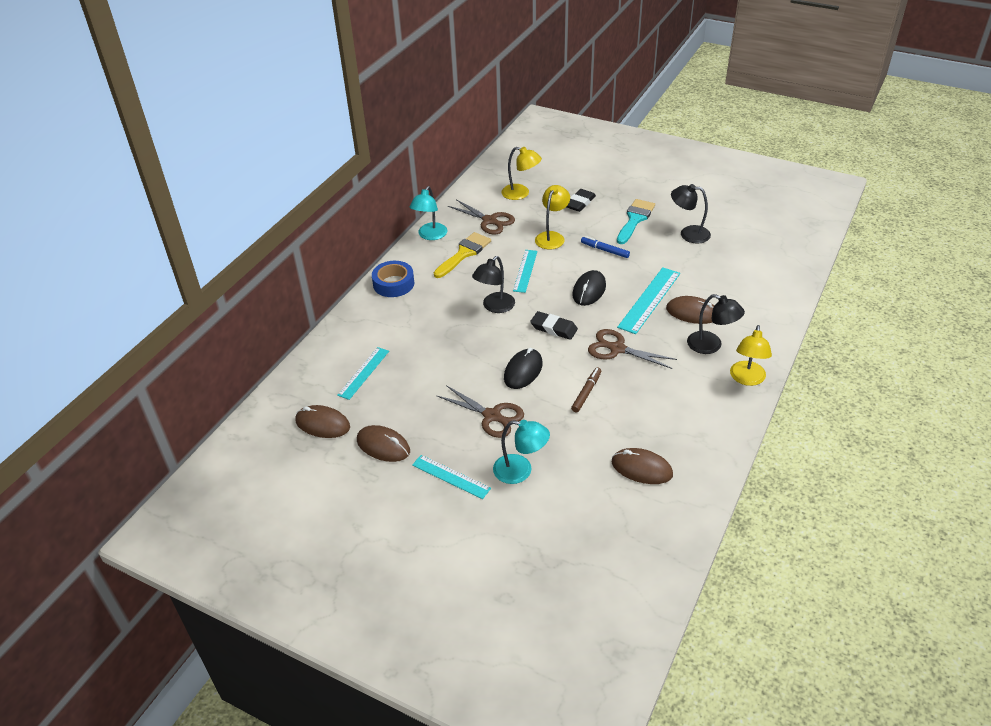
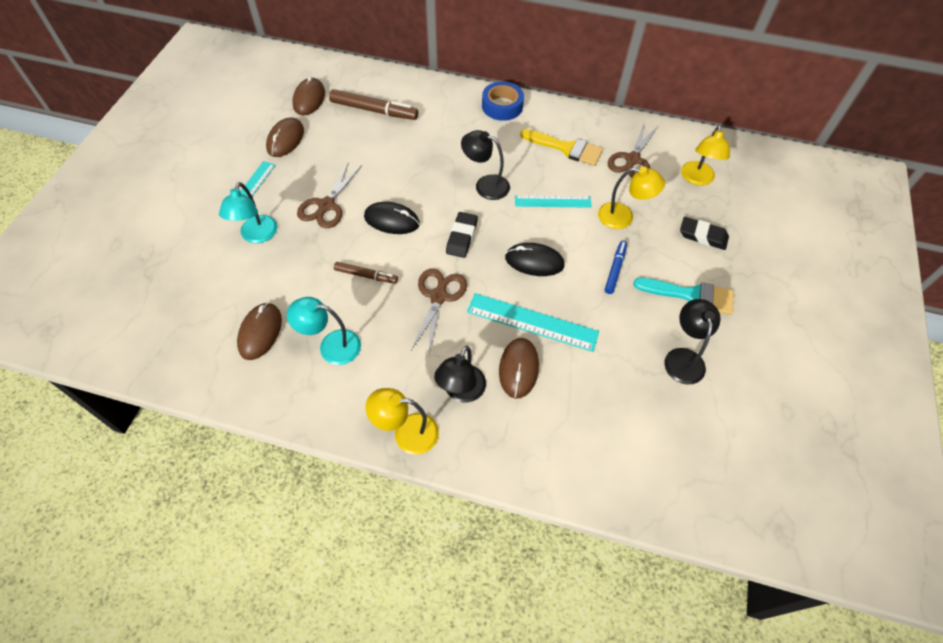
camera: 75 degrees right, 15 degrees up
turquoise ruler [337,347,389,400] -> brown marker [329,89,418,120]
turquoise lamp [409,186,447,240] -> turquoise lamp moved to [287,297,361,365]

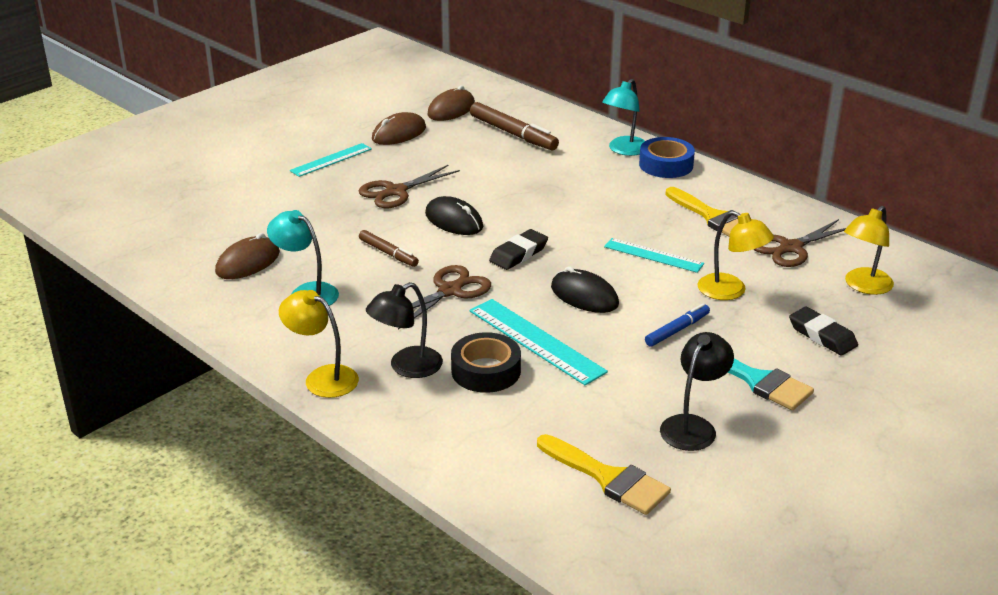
camera: 30 degrees right, 25 degrees down
turquoise lamp [219,182,277,243] -> turquoise lamp moved to [602,79,645,156]
black lamp [461,130,510,200] -> none
brown mouse [499,338,539,399] -> black tape [451,332,521,393]
none -> yellow brush [537,434,671,515]

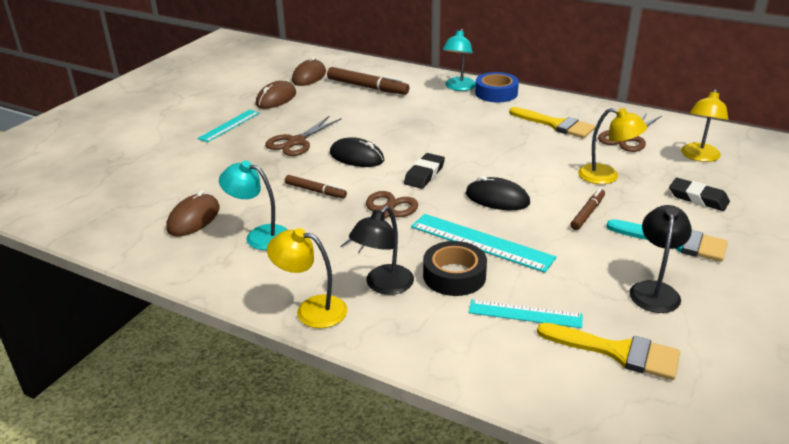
camera: 15 degrees left, 0 degrees up
turquoise ruler [604,238,704,273] -> turquoise ruler moved to [468,299,583,328]
blue marker [645,304,710,347] -> brown marker [570,188,605,230]

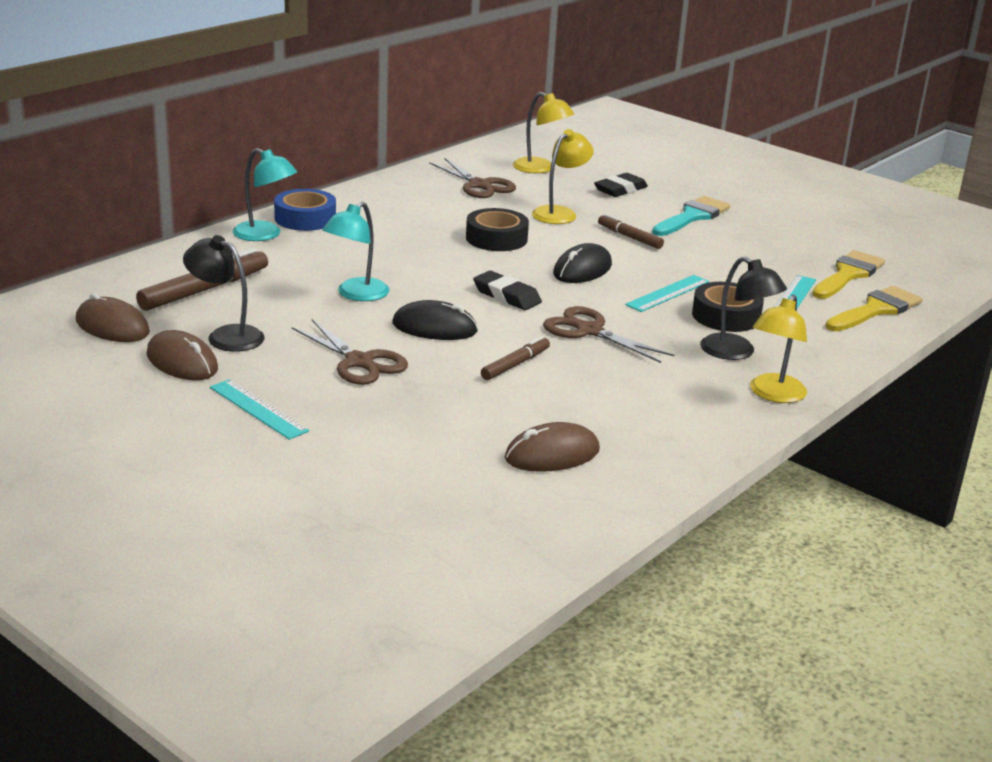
camera: 80 degrees left, 5 degrees down
brown mouse [166,190,220,237] -> brown mouse turned 60 degrees counterclockwise [505,422,600,472]
turquoise lamp [219,161,288,250] -> turquoise lamp moved to [322,202,389,301]
black mouse [330,137,384,167] -> black mouse turned 60 degrees clockwise [392,300,478,340]
turquoise ruler [411,214,556,273] -> turquoise ruler [625,275,709,312], size x0.66
yellow brush [509,107,595,138] -> yellow brush moved to [826,286,923,331]
black lamp [629,205,692,313] -> black lamp moved to [183,235,265,352]
none -> black tape [466,208,529,251]

